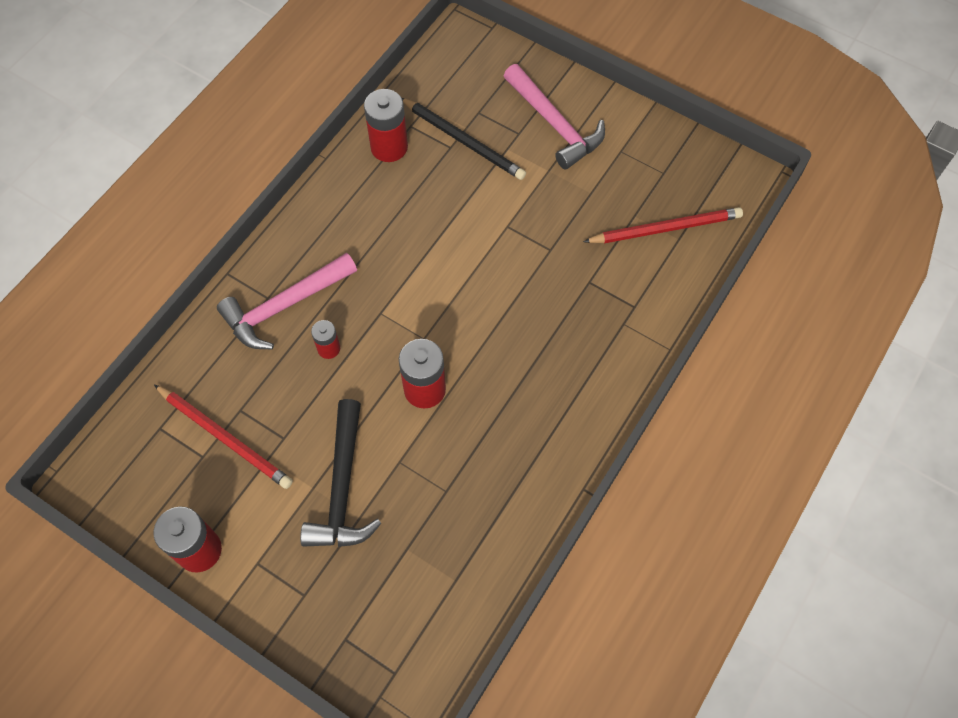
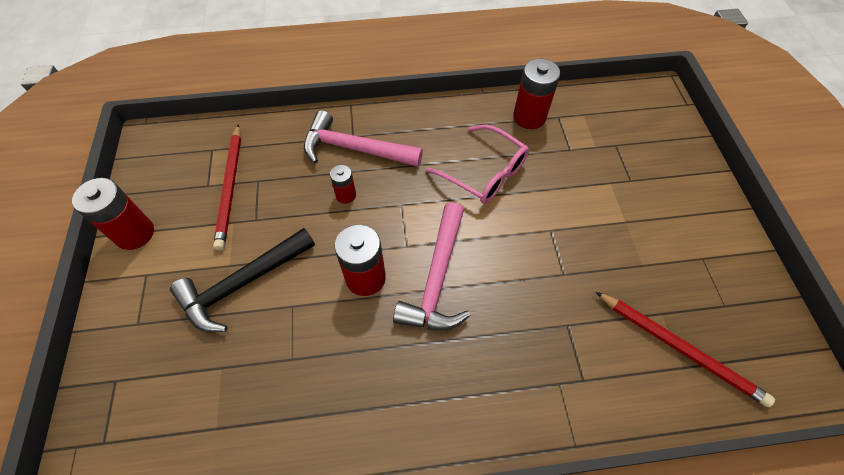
camera: 50 degrees right, 5 degrees down
black pencil [402,98,526,180] -> none
pink hammer [504,64,605,170] -> pink hammer moved to [393,202,471,331]
none -> pink glasses [426,124,529,204]

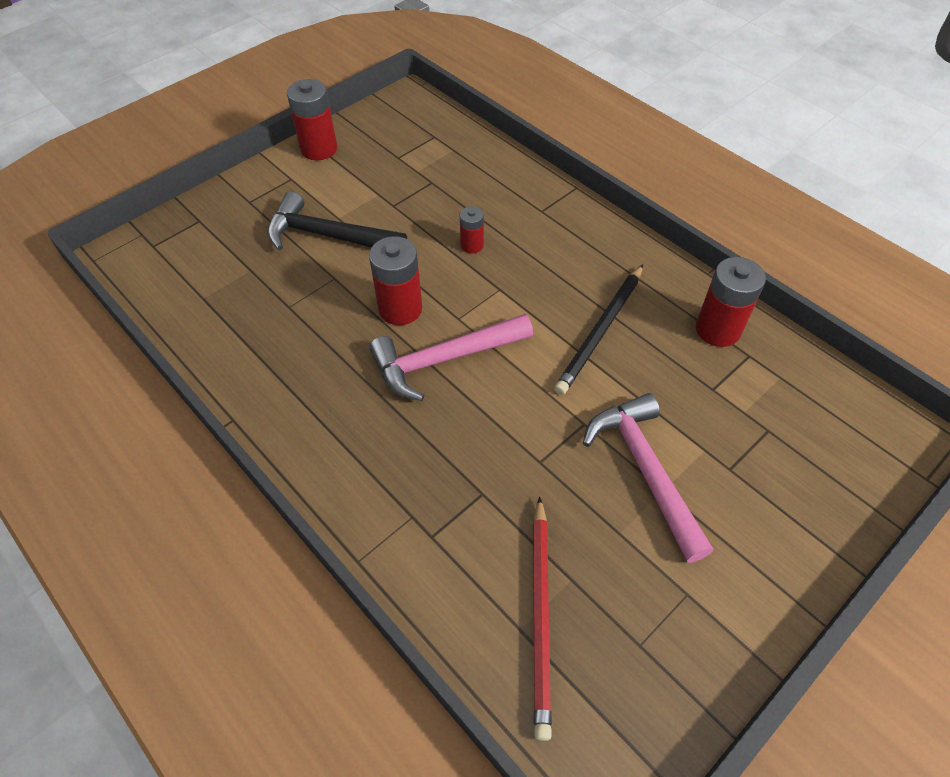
camera: 55 degrees right, 5 degrees down
red pencil [213,124,241,250] -> none
pink hammer [304,110,423,167] -> pink hammer moved to [583,393,713,563]
pink glasses [426,124,529,204] -> black pencil [554,265,643,395]

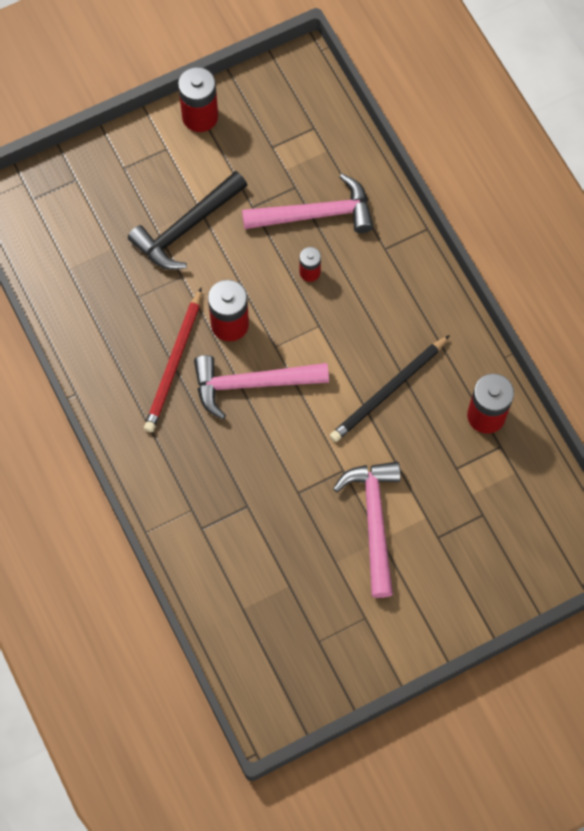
camera: 15 degrees right, 15 degrees up
black hammer [267,191,407,250] -> black hammer turned 75 degrees counterclockwise [128,171,247,270]
red pencil [533,496,552,741] -> red pencil moved to [144,287,202,432]
none -> pink hammer [242,174,374,233]

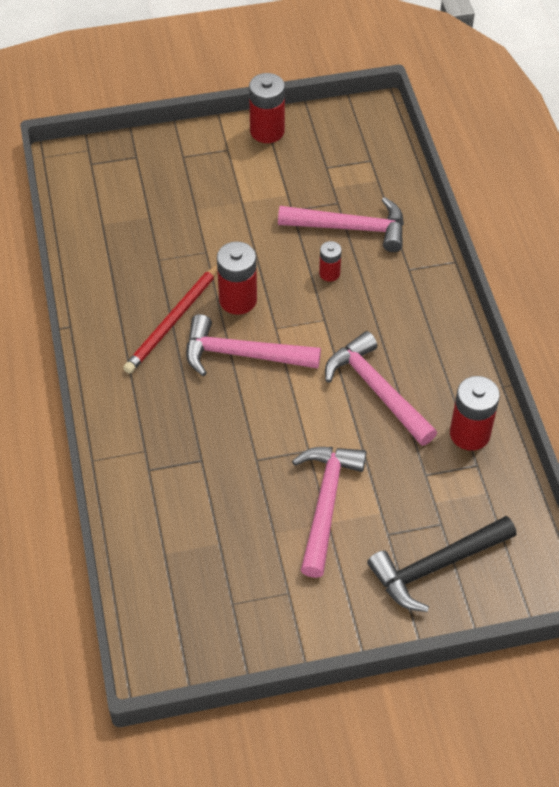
camera: 15 degrees right, 15 degrees down
black hammer [128,171,247,270] -> black hammer moved to [367,516,516,612]
black pencil [330,335,450,442] -> pink hammer [325,331,437,446]

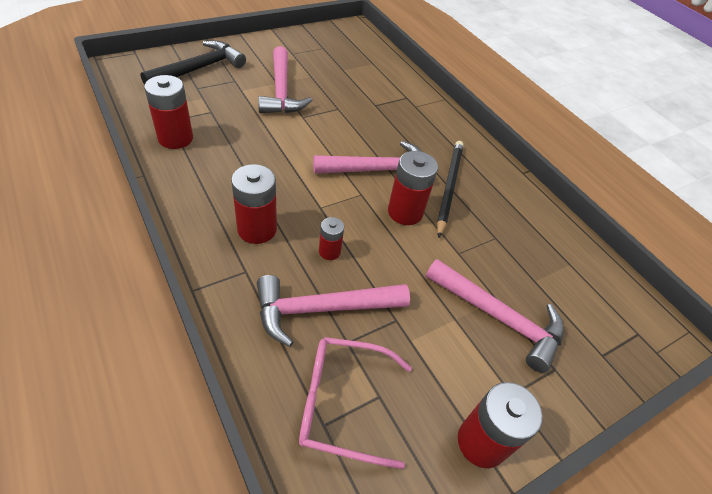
camera: 155 degrees right, 5 degrees down
red pencil [123,265,217,374] -> black pencil [437,141,464,238]
pink hammer [325,331,437,446] -> pink hammer moved to [426,259,564,373]
none -> red battery [231,164,277,244]
none -> pink glasses [299,337,412,469]

